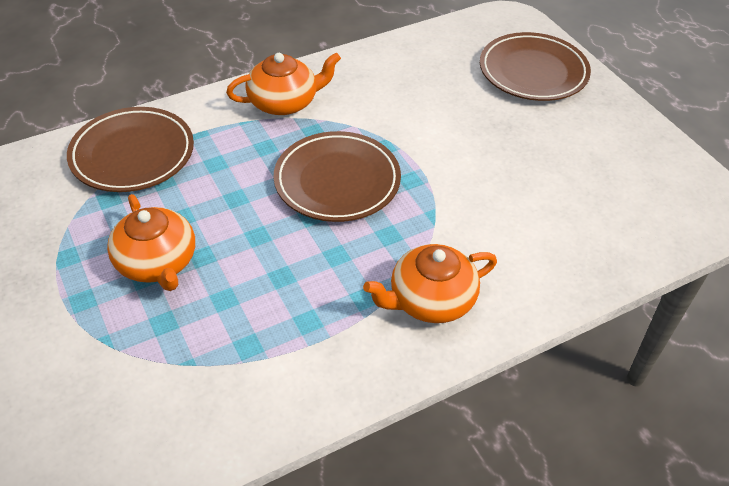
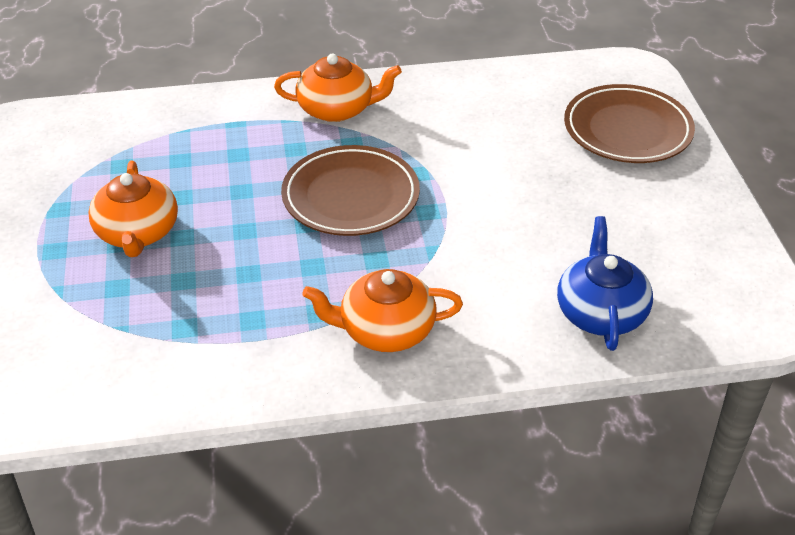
camera: 20 degrees right, 5 degrees down
brown plate [67,107,194,192] -> none
none -> blue teapot [557,216,653,351]

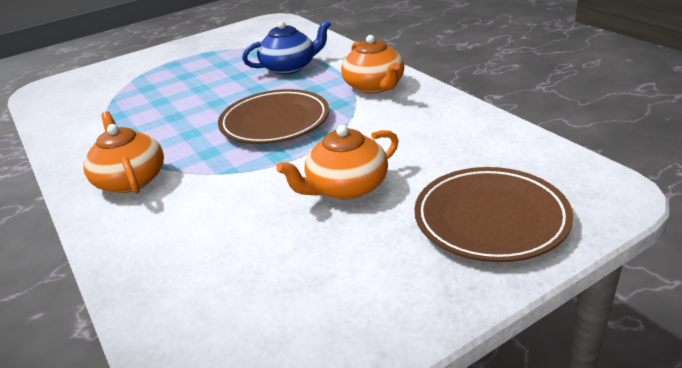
camera: 70 degrees right, 10 degrees down
orange teapot [88,160,178,257] -> orange teapot moved to [276,125,399,200]
blue teapot [557,216,653,351] -> blue teapot moved to [242,20,331,74]

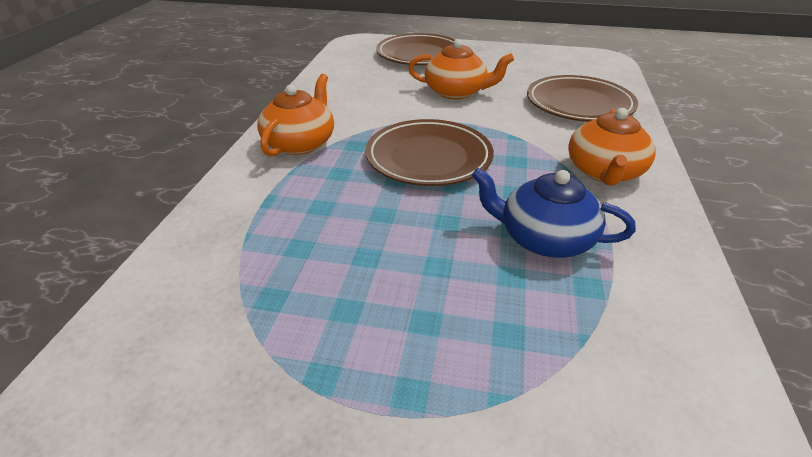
camera: 140 degrees left, 5 degrees up
blue teapot [242,20,331,74] -> blue teapot moved to [471,168,636,258]
none -> brown plate [527,75,638,122]

